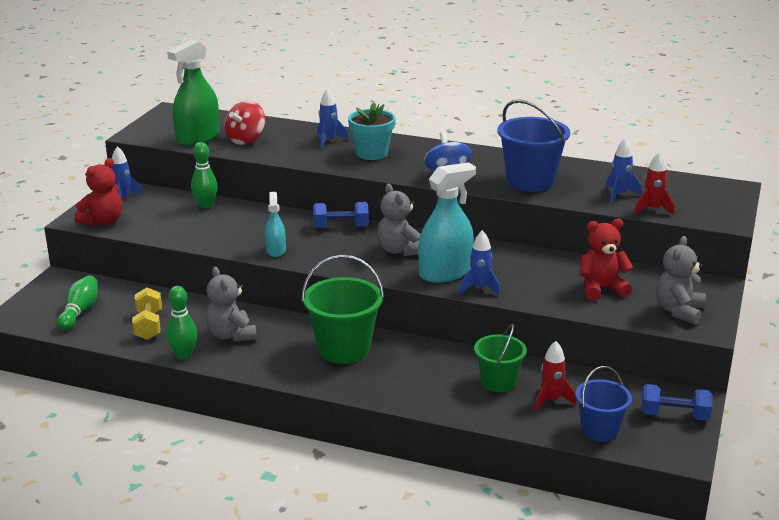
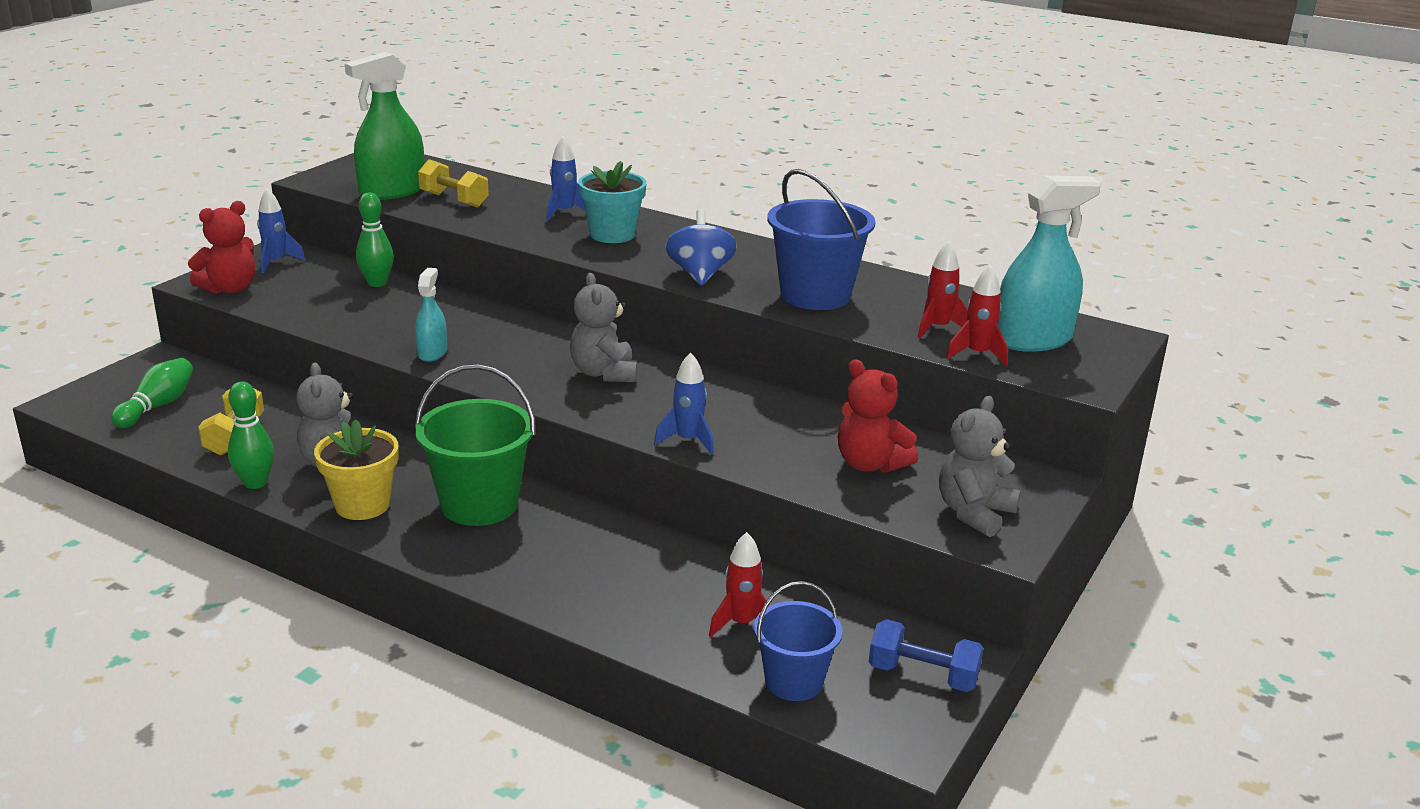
camera: 10 degrees right, 0 degrees up
red spinning top [225,101,265,145] -> yellow dumbbell [418,159,489,208]
blue dumbbell [313,202,369,228] -> none
turquoise spray bottle [418,162,476,283] -> turquoise spray bottle moved to [998,176,1101,352]
green bucket [474,324,527,392] -> none
red teddy bear [580,219,633,301] -> red teddy bear turned 135 degrees counterclockwise [838,359,918,473]
blue rocket [606,138,641,203] -> red rocket [918,241,968,338]
none -> yellow flower pot [314,419,399,520]

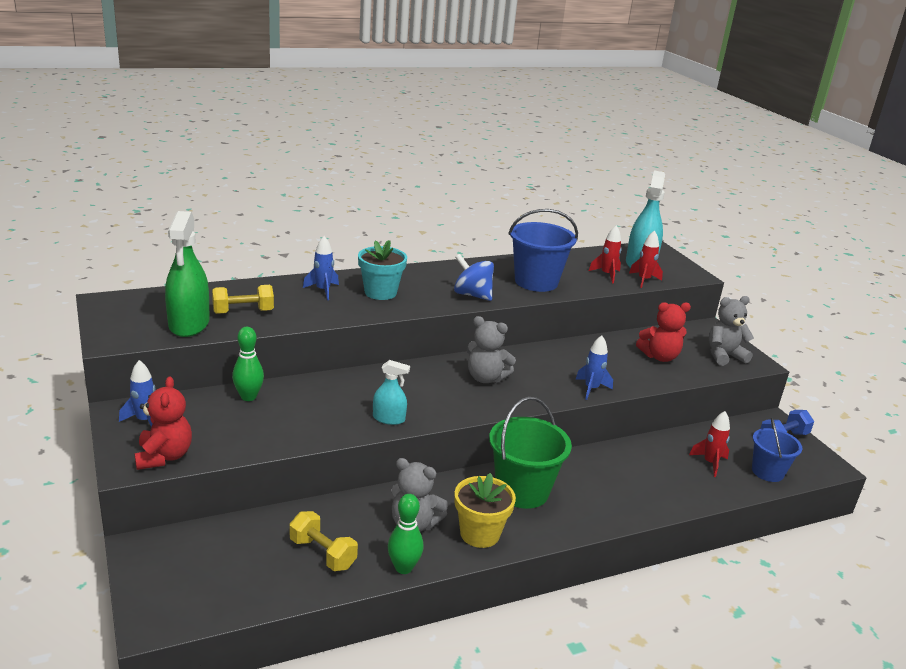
camera: 55 degrees left, 0 degrees up
green bowling pin [111,358,193,428] -> none
turquoise spray bottle [415,268,447,362] -> turquoise spray bottle turned 150 degrees clockwise [373,360,410,425]
grey teddy bear [939,396,1021,537] -> grey teddy bear turned 90 degrees clockwise [709,296,754,366]

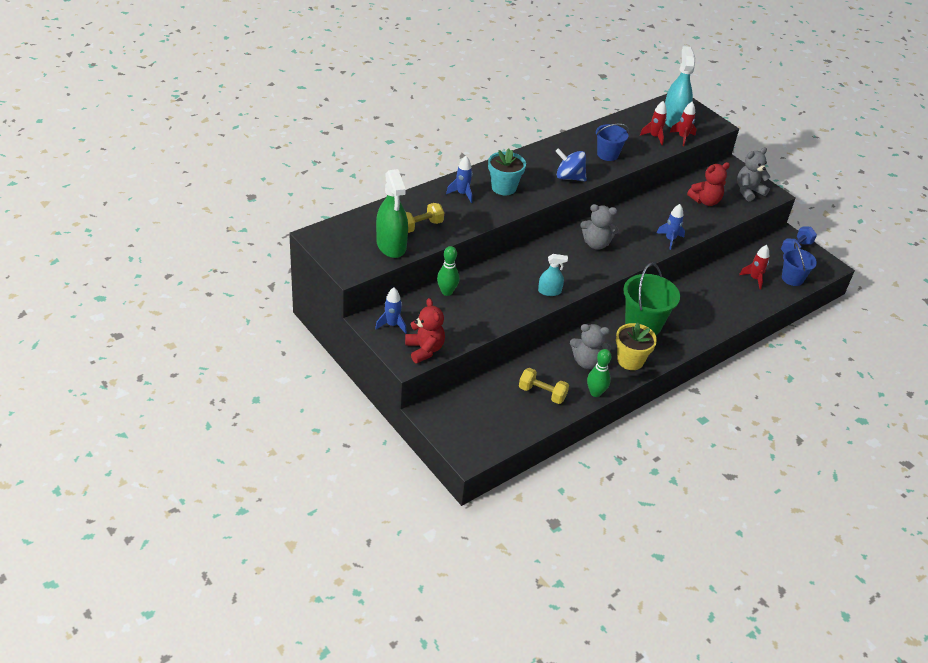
camera: 15 degrees left, 15 degrees up
blue bucket [508,209,578,292] -> blue bucket [596,124,629,161], size x0.63

